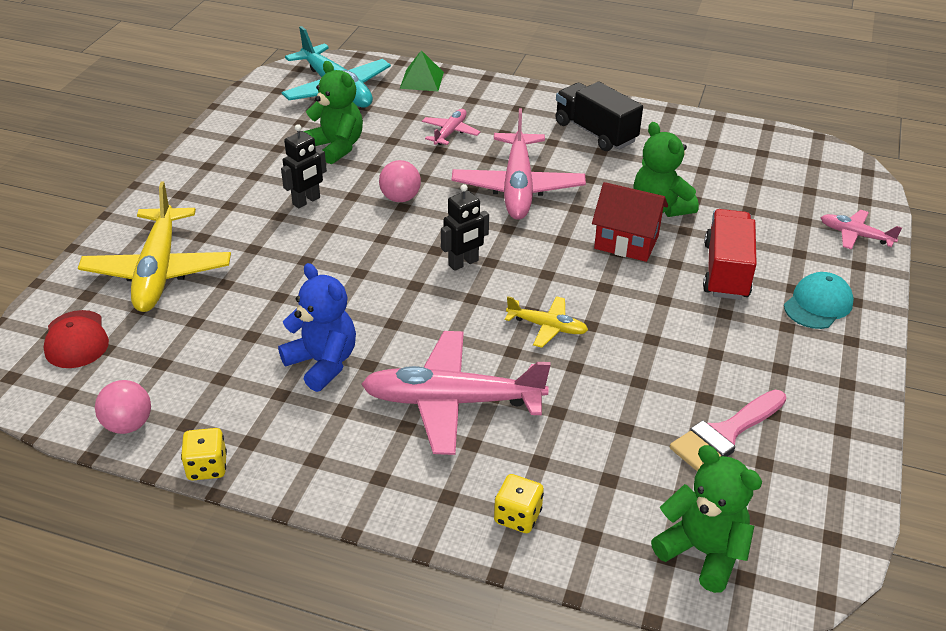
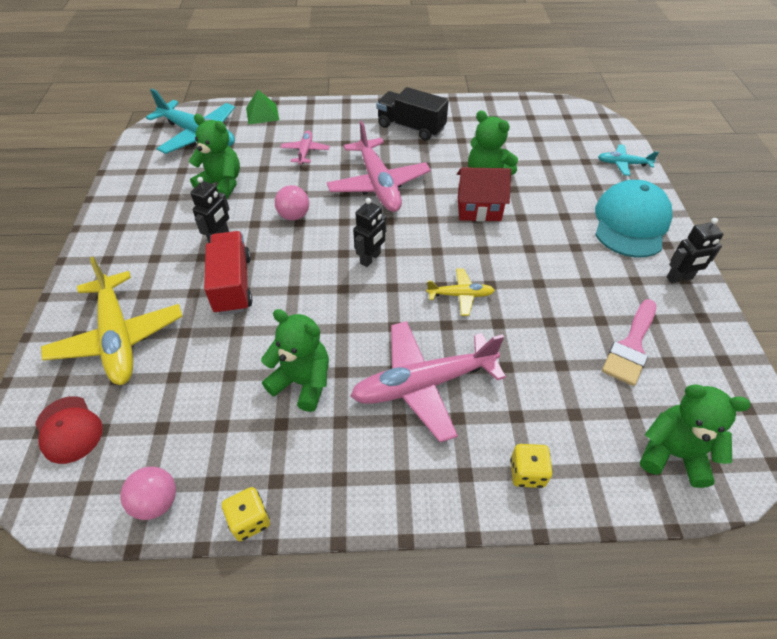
camera: 20 degrees left, 10 degrees up
blue teddy bear [278,263,356,392] -> green teddy bear [261,309,329,412]
red truck [703,209,757,300] -> red truck moved to [204,231,252,315]
turquoise cap [784,272,854,329] -> turquoise cap [595,180,673,258], size x1.71
pink plane [820,210,902,250] -> turquoise plane [598,144,659,176]
none -> black robot [667,218,723,283]

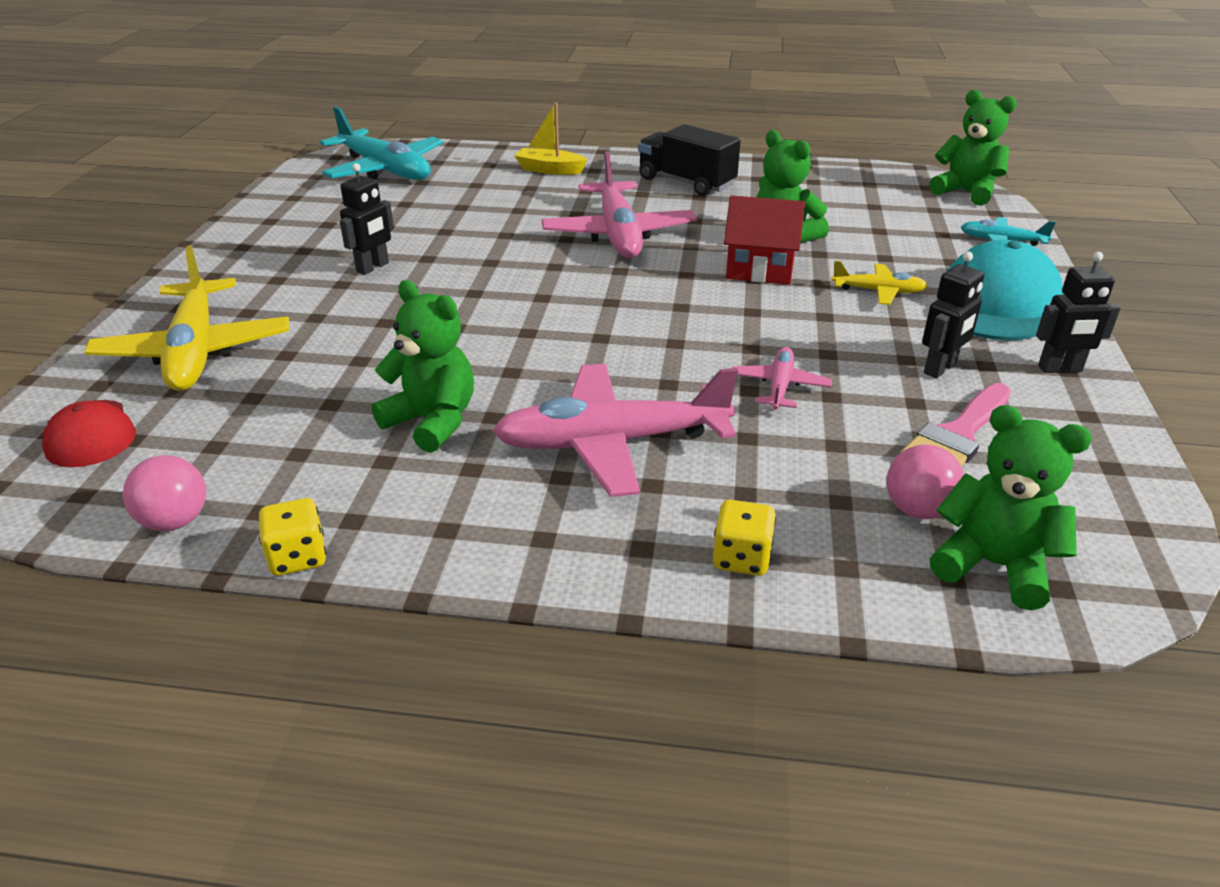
camera: 10 degrees right, 15 degrees down
green teddy bear [189,114,240,199] -> green teddy bear moved to [929,90,1017,206]
red truck [204,231,252,315] -> none
green pyramid [246,90,279,124] -> none
pink ball [275,185,309,220] -> pink ball moved to [887,445,964,519]
pink plane [281,130,330,165] -> pink plane moved to [733,347,832,410]
black robot [353,198,386,267] -> black robot moved to [922,251,985,379]
yellow plane [426,268,495,316] -> yellow plane moved to [831,261,928,305]
none -> yellow boat [514,102,588,175]

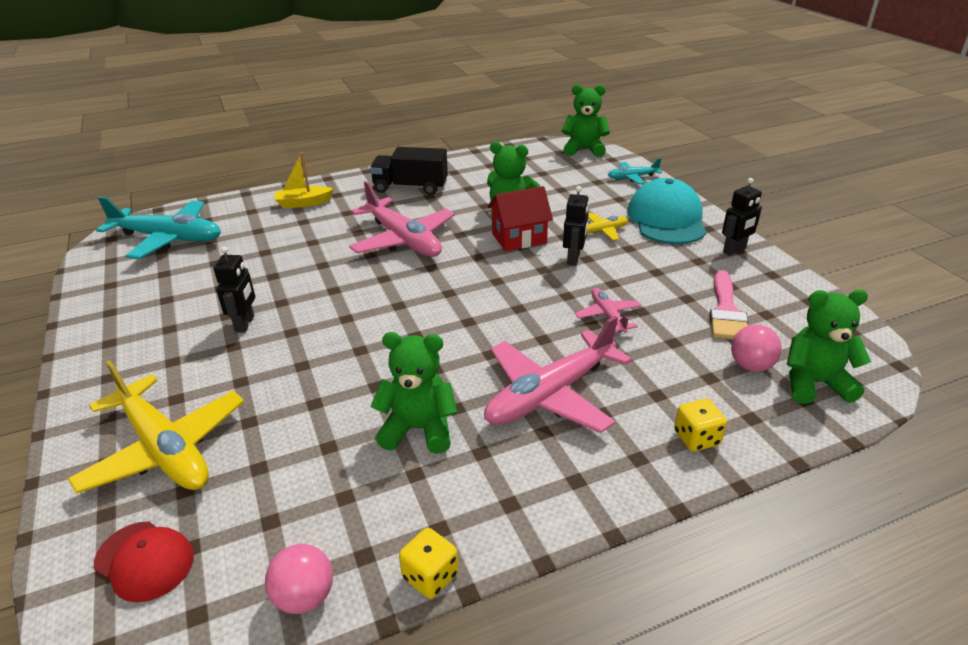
camera: 30 degrees left, 0 degrees up
black robot [922,251,985,379] -> black robot moved to [563,186,589,266]

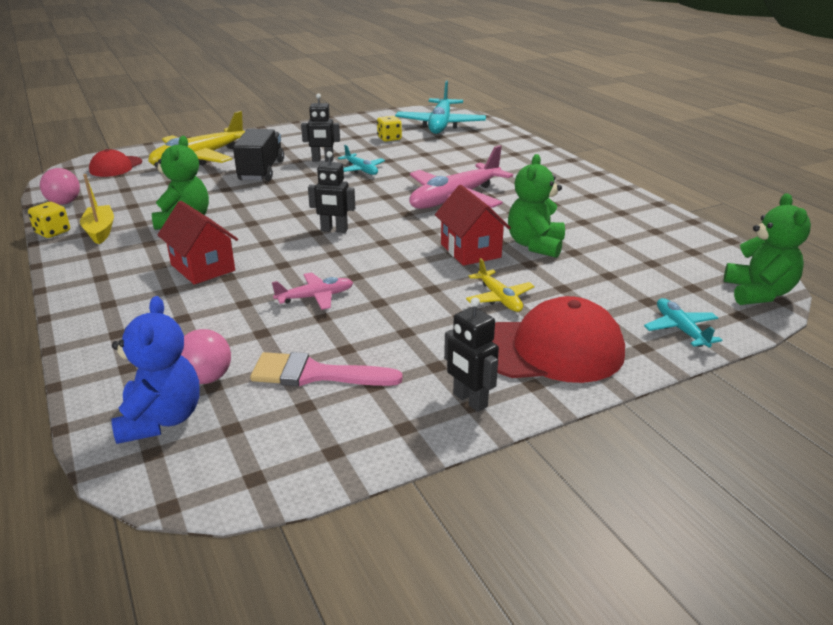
camera: 85 degrees right, 5 degrees down
yellow boat [275,152,333,208] -> yellow boat moved to [80,174,114,244]
black truck [370,147,448,195] -> black truck moved to [233,129,284,181]
pink plane [484,316,632,433] -> red house [158,201,238,285]
black robot [563,186,589,266] -> black robot moved to [308,151,355,233]
turquoise cap [627,178,707,244] -> red cap [492,296,625,383]
yellow dice [674,399,727,452] -> yellow dice moved to [377,116,402,142]
green teddy bear [787,289,871,404] -> blue teddy bear [112,296,200,444]
none -> turquoise plane [338,145,385,175]

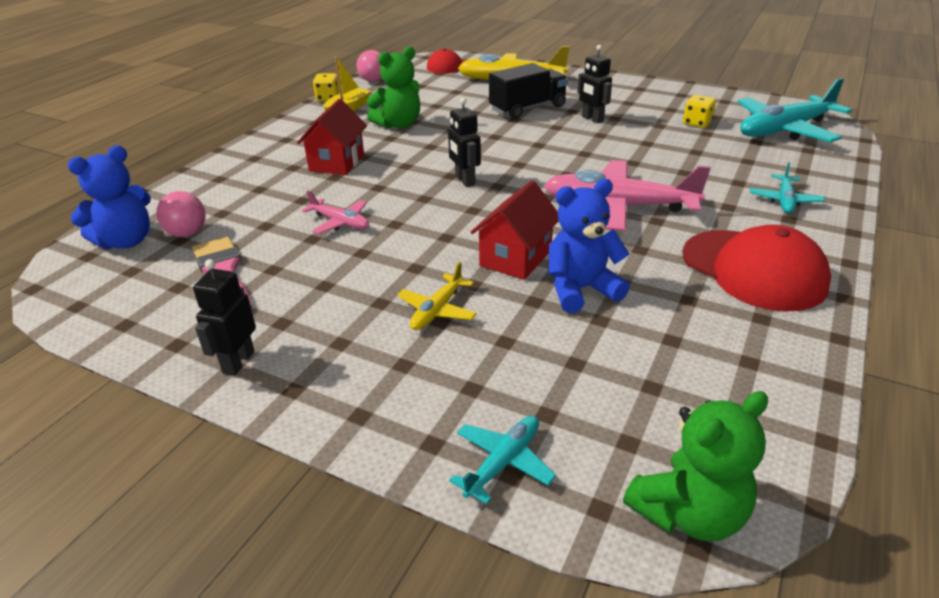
camera: 55 degrees right, 5 degrees up
turquoise plane [338,145,385,175] -> turquoise plane moved to [750,162,825,213]
red cap [492,296,625,383] -> red cap moved to [682,225,831,311]
green teddy bear [508,154,565,258] -> blue teddy bear [549,179,630,313]

